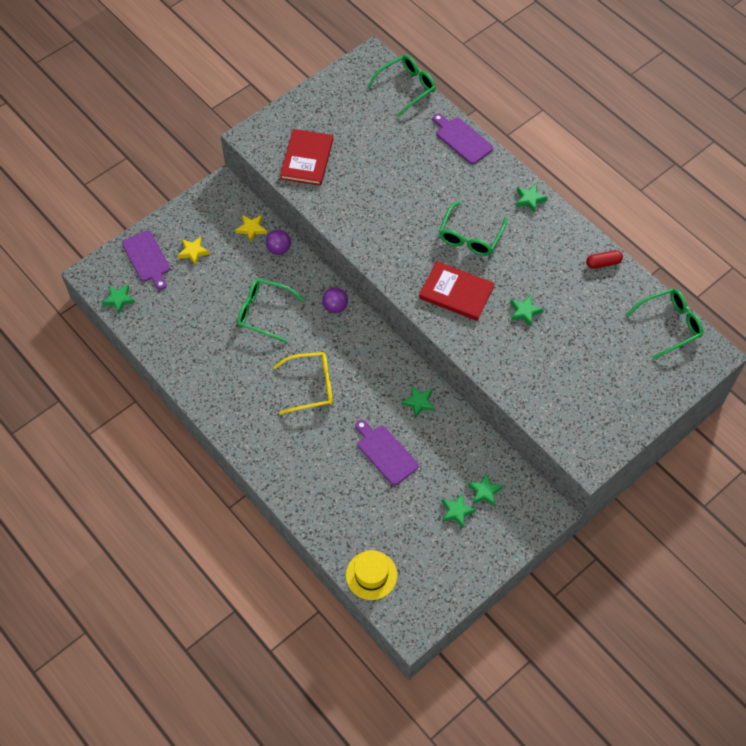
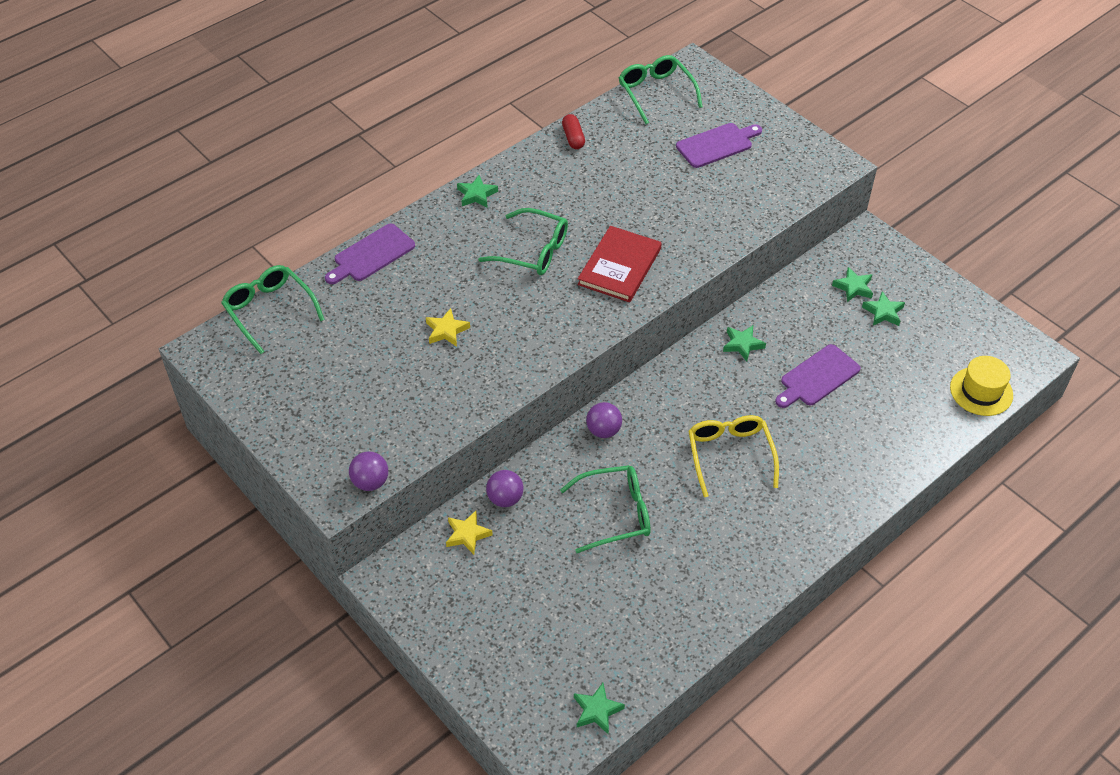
camera: 90 degrees left, 10 degrees down
purple cutting board [122,230,170,290] -> purple cutting board moved to [676,123,762,168]
yellow star [178,237,210,265] -> yellow star moved to [426,308,470,347]
green glasses [237,279,304,343] -> green glasses turned 120 degrees counterclockwise [560,465,650,553]
red book [280,129,333,186] -> none
green star [510,295,544,326] -> none
none -> purple ball [349,451,388,491]

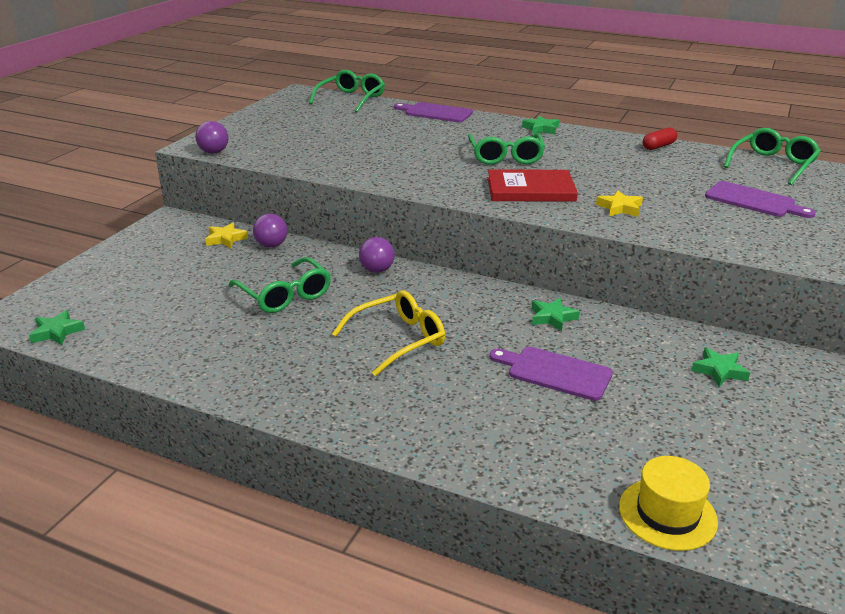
camera: 65 degrees right, 20 degrees down
yellow star [426,308,470,347] -> yellow star moved to [596,190,643,217]
green star [862,291,905,326] -> none

